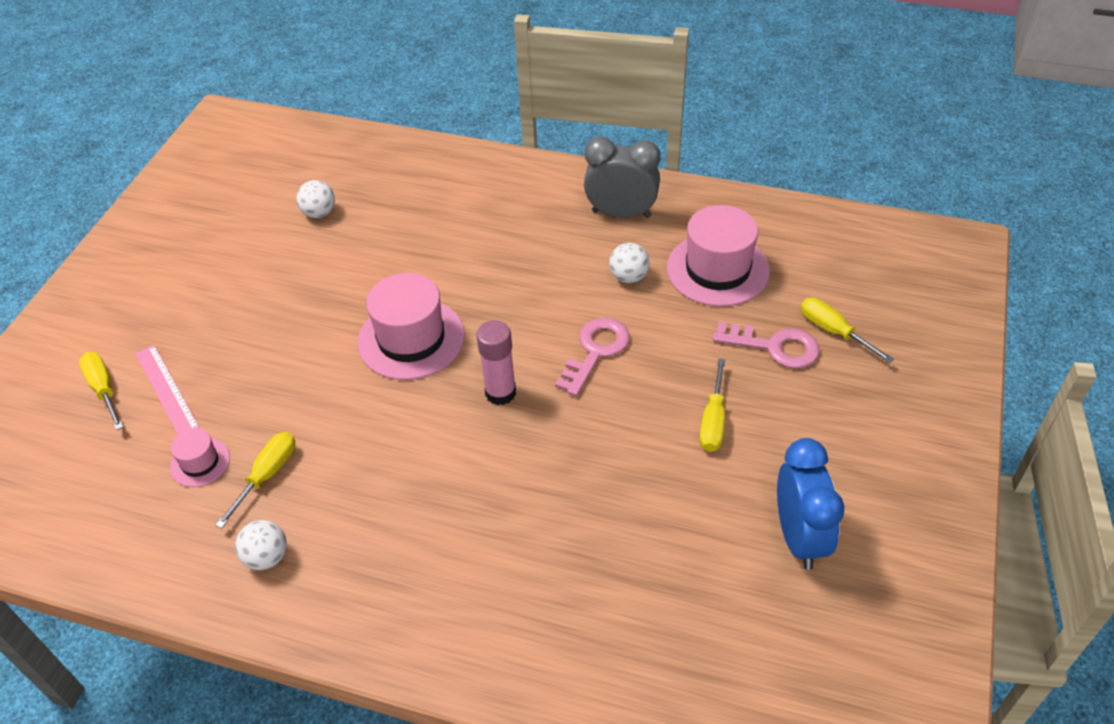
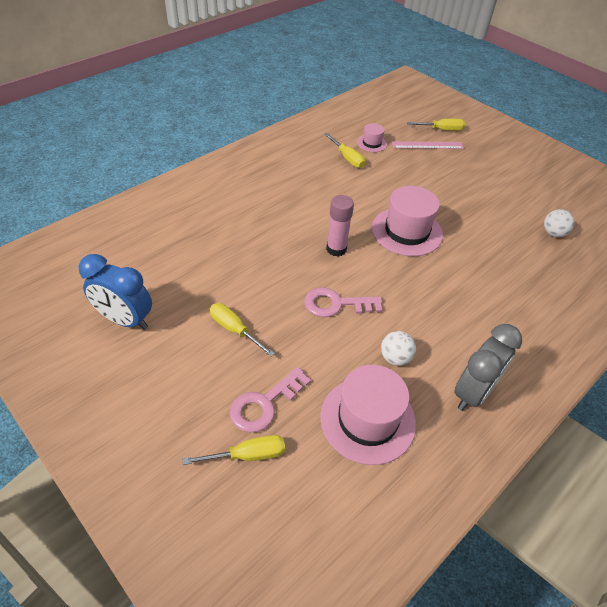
camera: 115 degrees right, 0 degrees up
white ball [235,520,287,570] -> none
pink key [555,318,630,396] -> pink key turned 120 degrees clockwise [304,287,382,317]

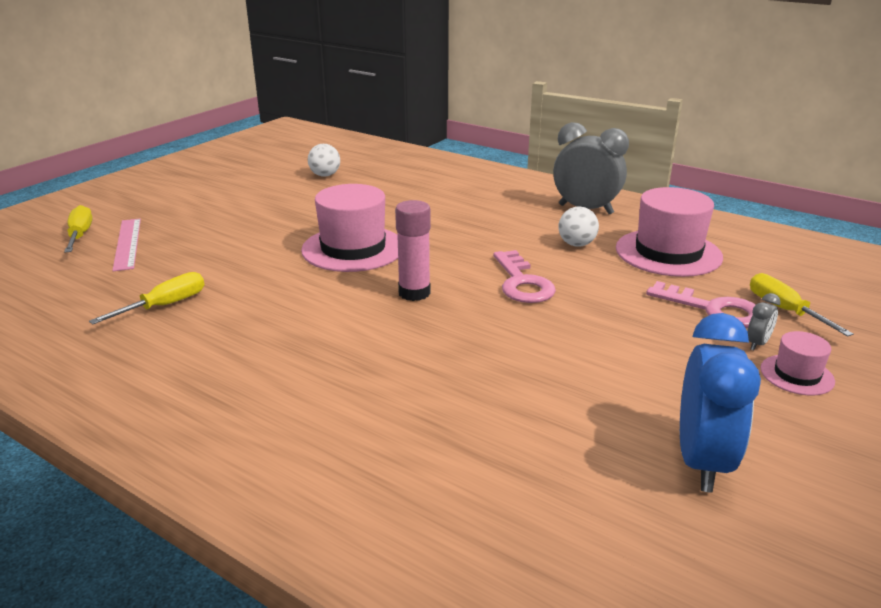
camera: 100 degrees left, 20 degrees down
yellow screwdriver [210,303,275,357] -> none
pink hat [357,123,387,152] -> pink hat moved to [760,331,835,396]
none -> grey clock [747,293,781,350]

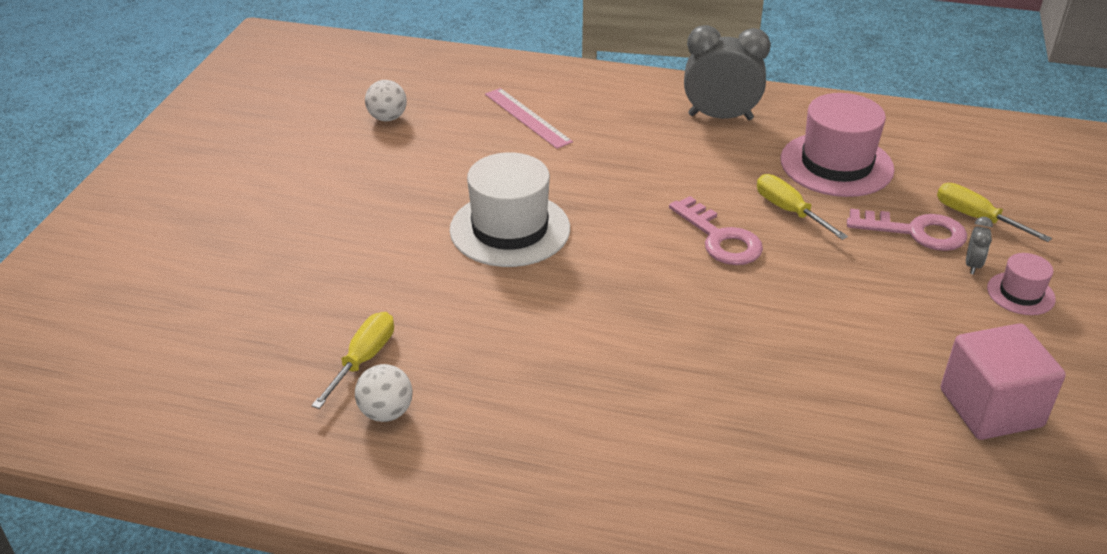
camera: 20 degrees left, 10 degrees up
yellow screwdriver [64,205,92,252] -> yellow screwdriver moved to [757,174,848,240]
pink ruler [112,219,141,271] -> pink ruler moved to [485,88,573,149]
pink hat [301,184,398,272] -> white hat [450,153,570,267]
pink glue stick [395,200,431,301] -> none
white ball [558,206,599,247] -> white ball moved to [355,364,413,422]
blue clock [680,313,761,493] -> pink cube [941,323,1066,440]

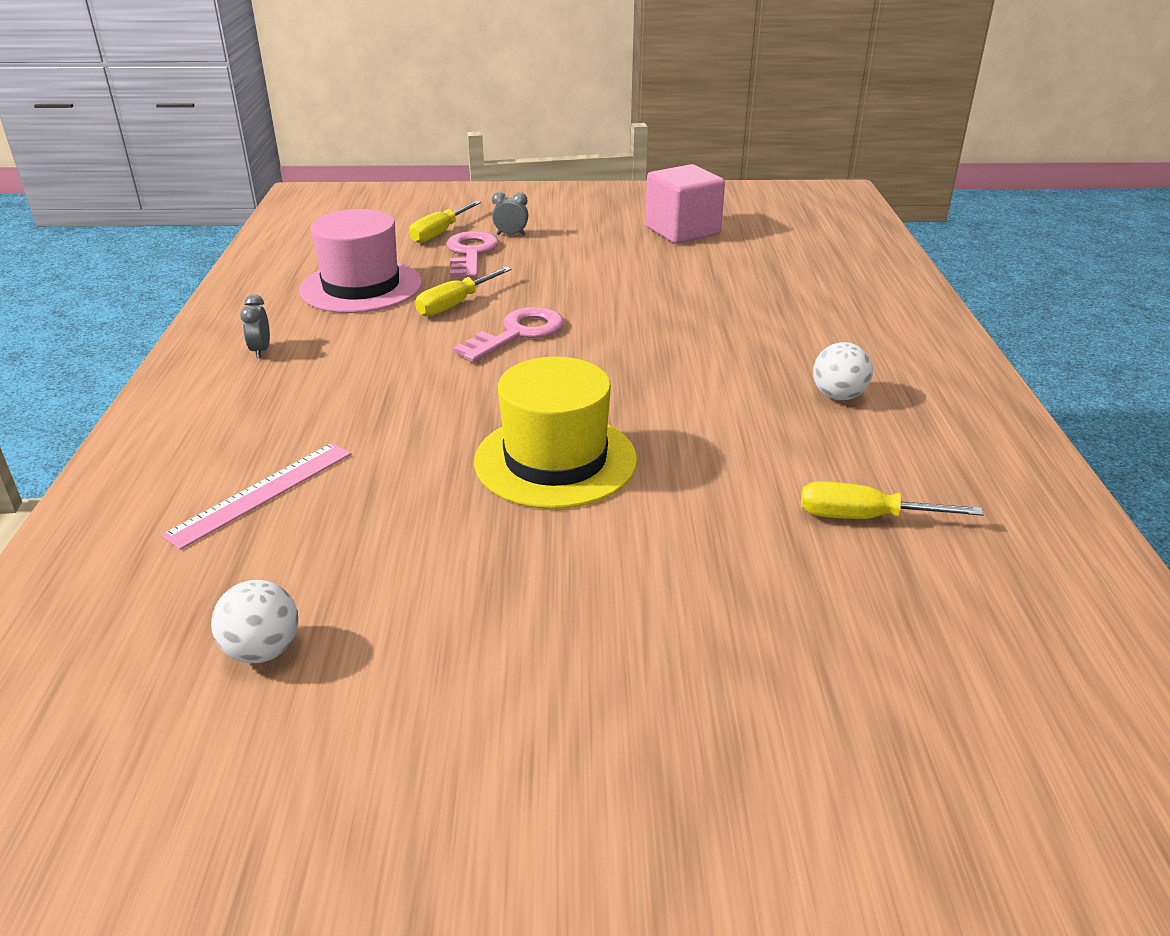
camera: 105 degrees left, 5 degrees down
white ball [355,364,413,422] -> white ball moved to [813,342,873,400]
white hat [450,153,570,267] -> yellow hat [474,357,637,509]
grey clock [684,25,771,120] -> grey clock [240,294,270,358], size x0.43
pink hat [987,253,1056,315] -> none

